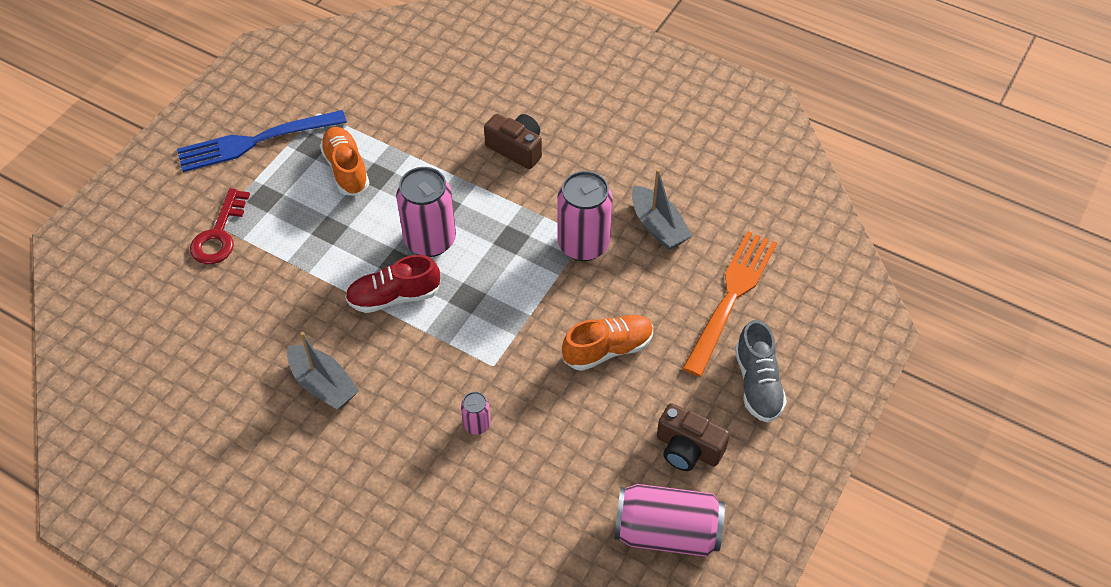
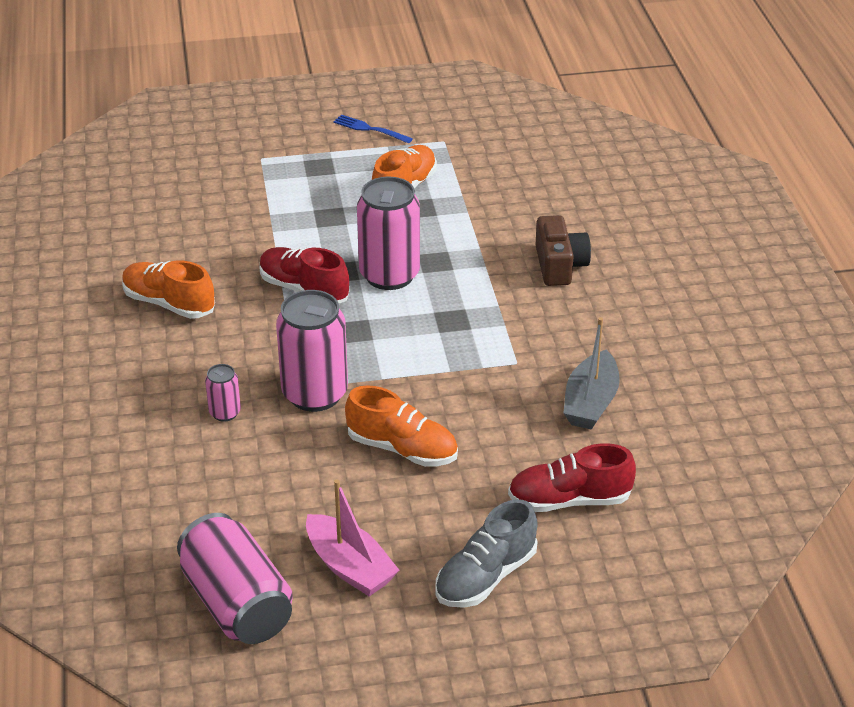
camera: 50 degrees right, 15 degrees down
blue fork [177,110,347,172] -> blue fork [333,114,413,144], size x0.47
red key [190,188,250,264] -> none
grey boat [287,332,359,410] -> orange shoe [122,260,215,319]
pink can [557,171,613,261] -> pink can moved to [276,290,348,412]
brown camera [657,403,730,471] -> pink boat [306,480,400,596]
orange fork [682,231,777,377] -> red shoe [508,443,636,512]

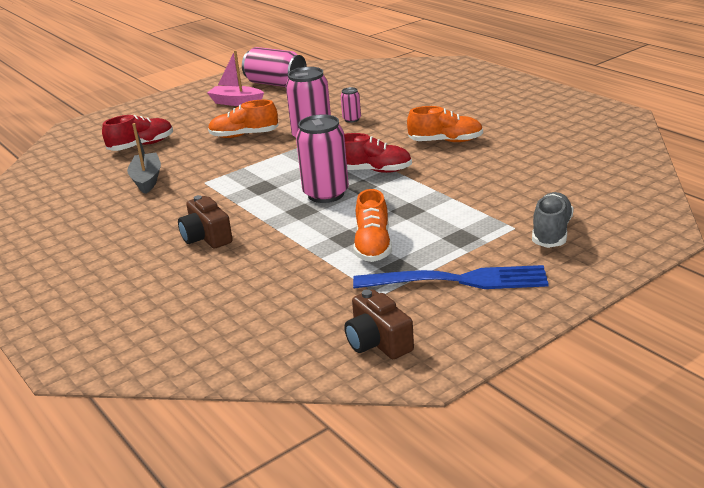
camera: 155 degrees right, 10 degrees down
blue fork [333,114,413,144] -> blue fork [353,265,549,289], size x2.14
grey shoe [435,499,538,608] -> grey shoe moved to [532,192,574,248]
none -> brown camera [344,289,414,359]

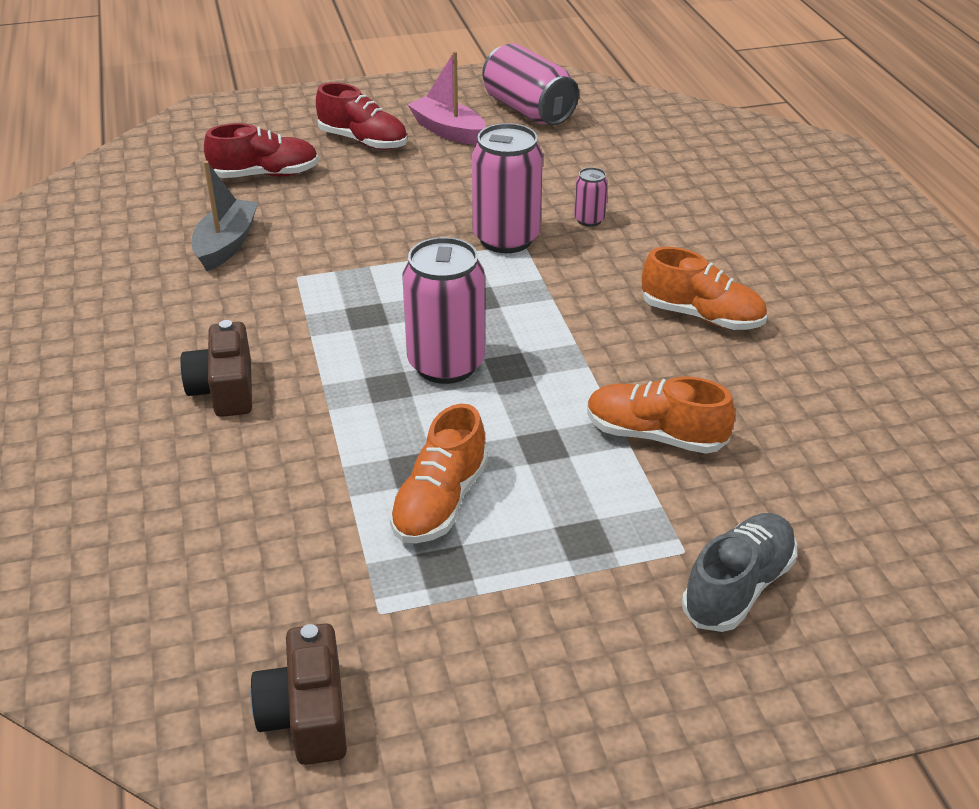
camera: 20 degrees right, 10 degrees up
orange shoe [208,100,278,138] -> orange shoe moved to [587,377,735,454]
red shoe [344,133,412,173] -> red shoe moved to [316,82,407,150]
blue fork [353,265,549,289] -> none

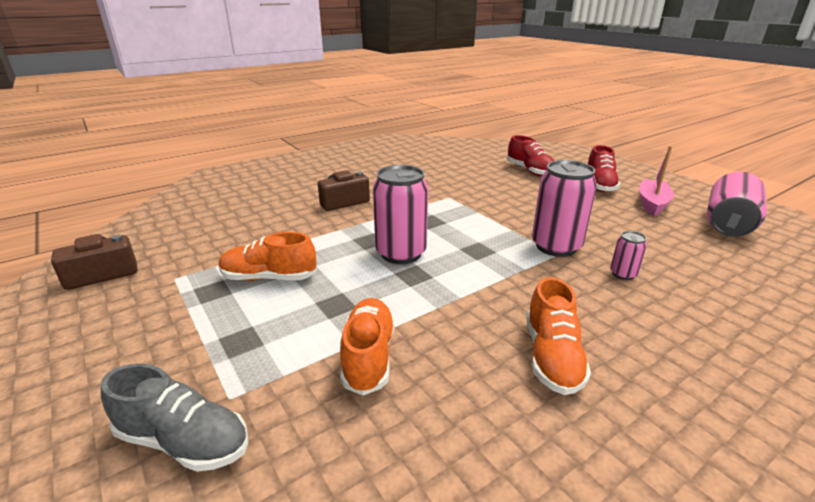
camera: 70 degrees right, 10 degrees down
grey boat [192,161,258,271] -> none

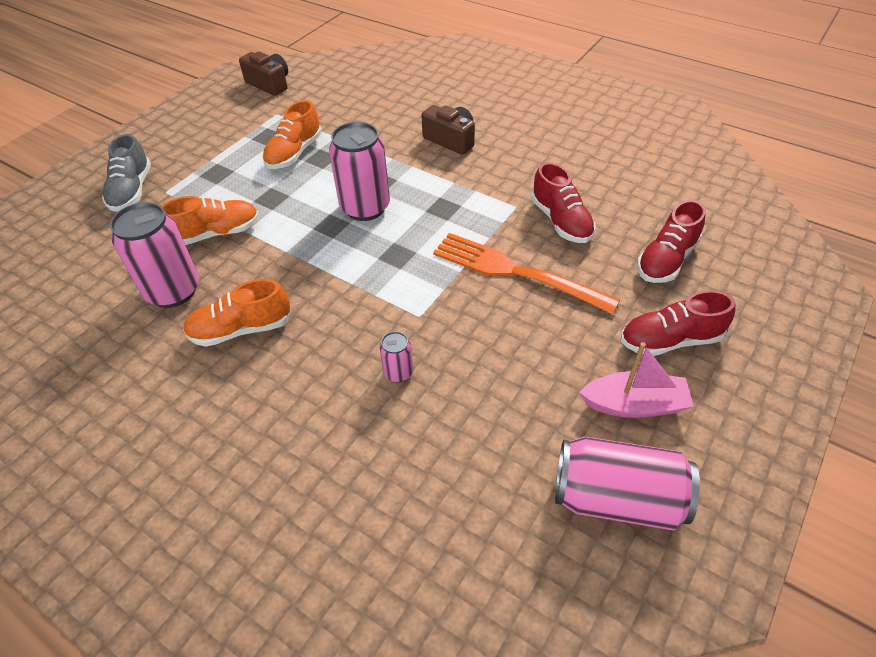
camera: 70 degrees right, 20 degrees up
orange shoe [219,232,317,281] -> orange shoe turned 135 degrees counterclockwise [262,100,322,169]
pink can [532,160,597,257] -> pink can moved to [110,202,199,308]
none -> orange fork [433,233,620,314]
none -> red shoe [531,162,595,243]

